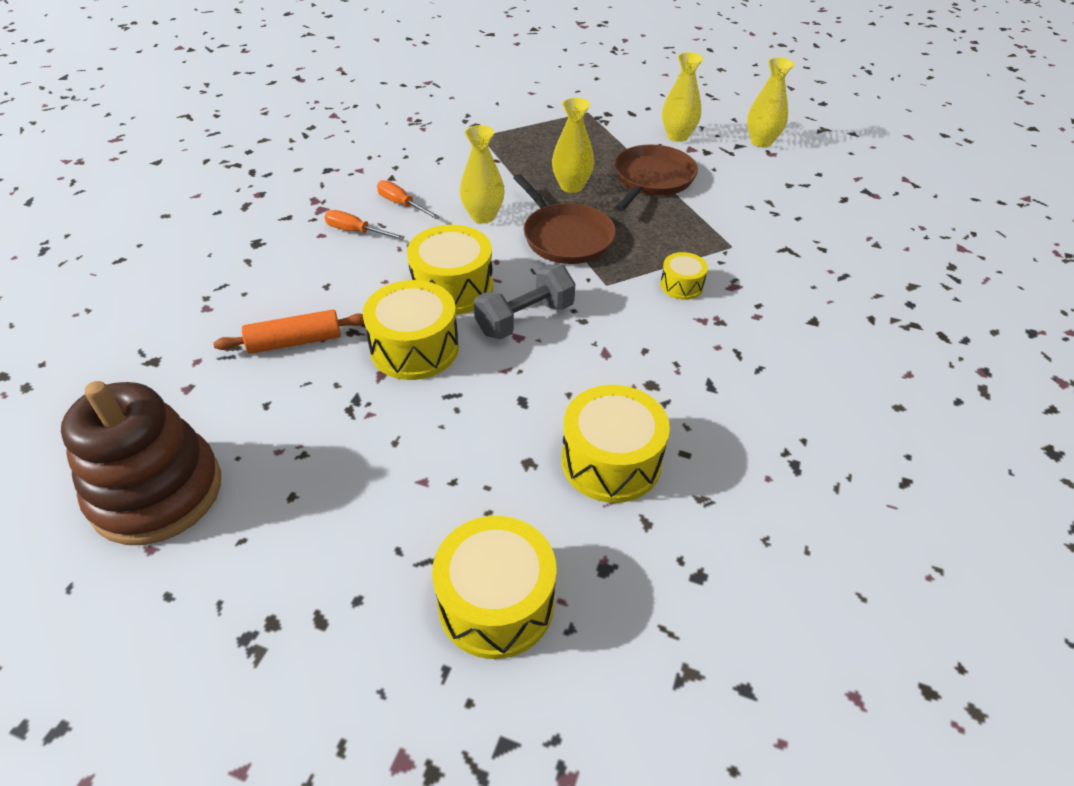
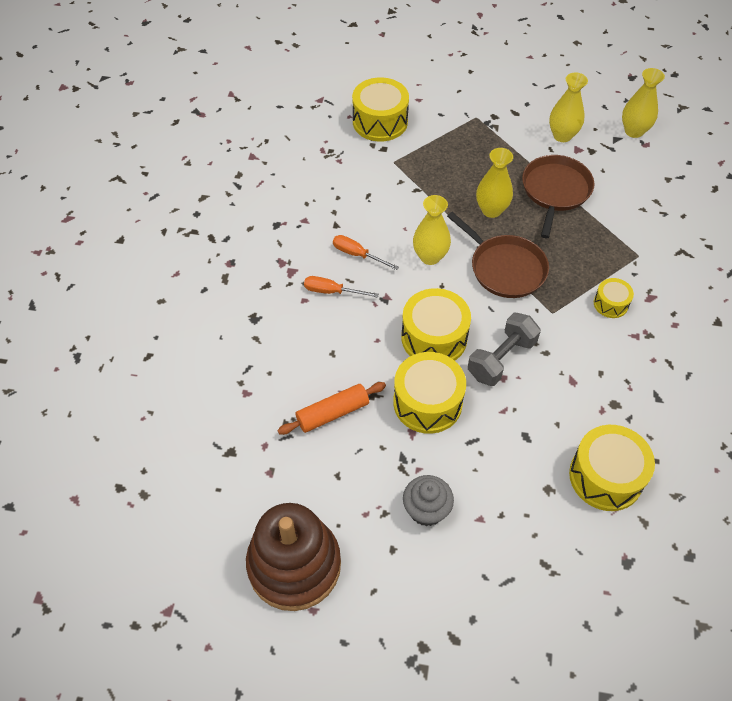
camera: 10 degrees left, 10 degrees up
yellow drum [432,516,557,659] -> yellow drum moved to [352,77,409,142]
none -> grey cupcake [403,475,454,526]

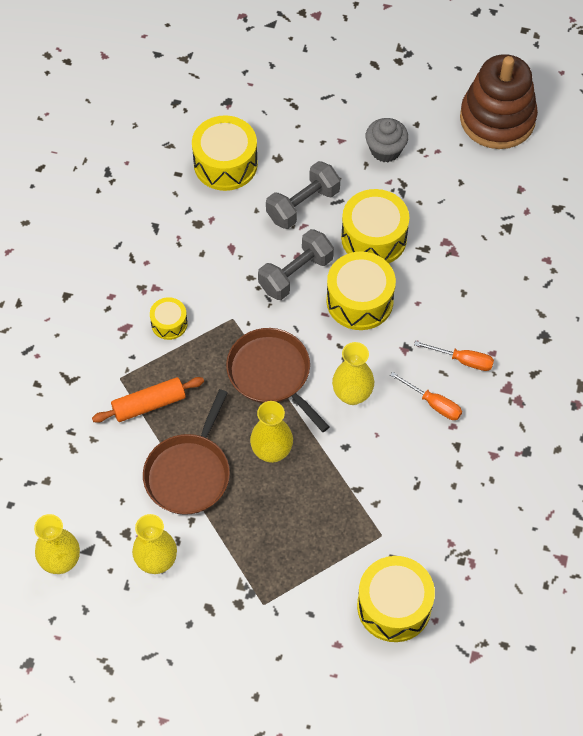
camera: 175 degrees left, 5 degrees up
orange rolling pin [277,382,386,435] -> orange rolling pin moved to [92,377,204,423]
none -> grey dumbbell [266,161,340,229]

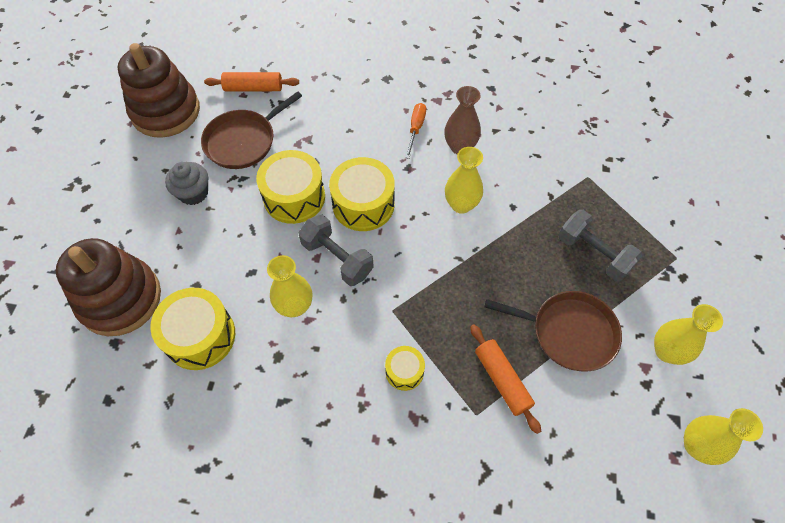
camera: 95 degrees left, 0 degrees up
brown pan [226,328,329,432] -> brown pan moved to [201,91,302,169]
yellow vase [250,401,293,463] -> yellow vase moved to [267,255,312,317]
grey dumbbell [266,161,340,229] -> grey dumbbell moved to [558,210,643,282]
yellow drum [357,556,435,642] -> none
orange screwdriver [390,372,462,420] -> brown vase [444,86,481,154]
none -> brown stacking toy [56,238,161,336]
none -> orange rolling pin [204,72,299,91]

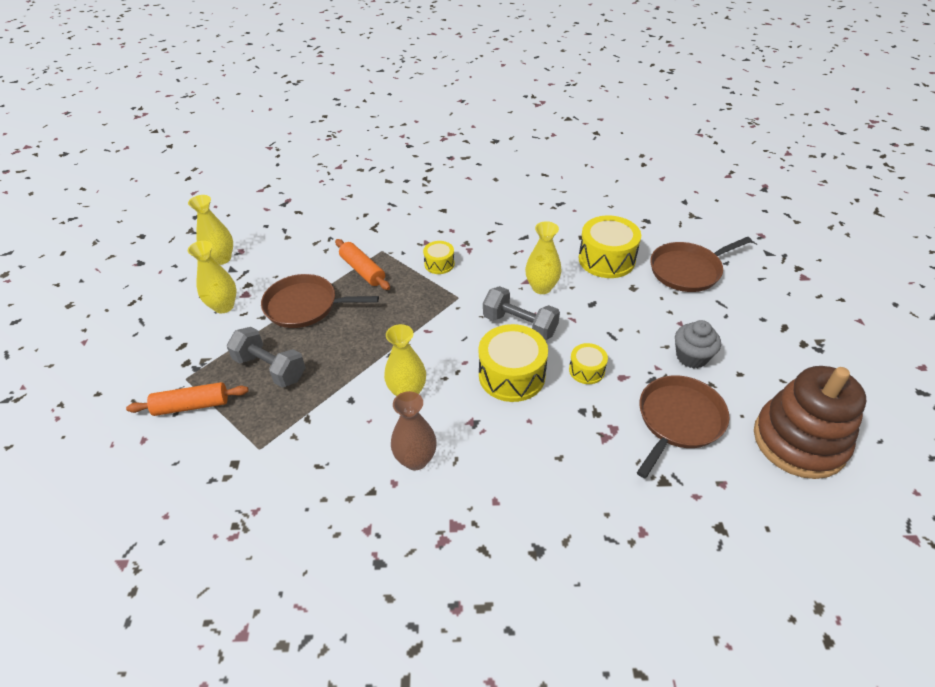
camera: 170 degrees right, 15 degrees down
brown stacking toy [56,238,161,336] -> brown pan [650,237,752,292]
orange rolling pin [204,72,299,91] -> orange rolling pin moved to [126,382,249,416]
yellow drum [256,150,325,224] -> yellow drum [569,343,608,384], size x0.54
orange screwdriver [405,103,426,159] -> none

